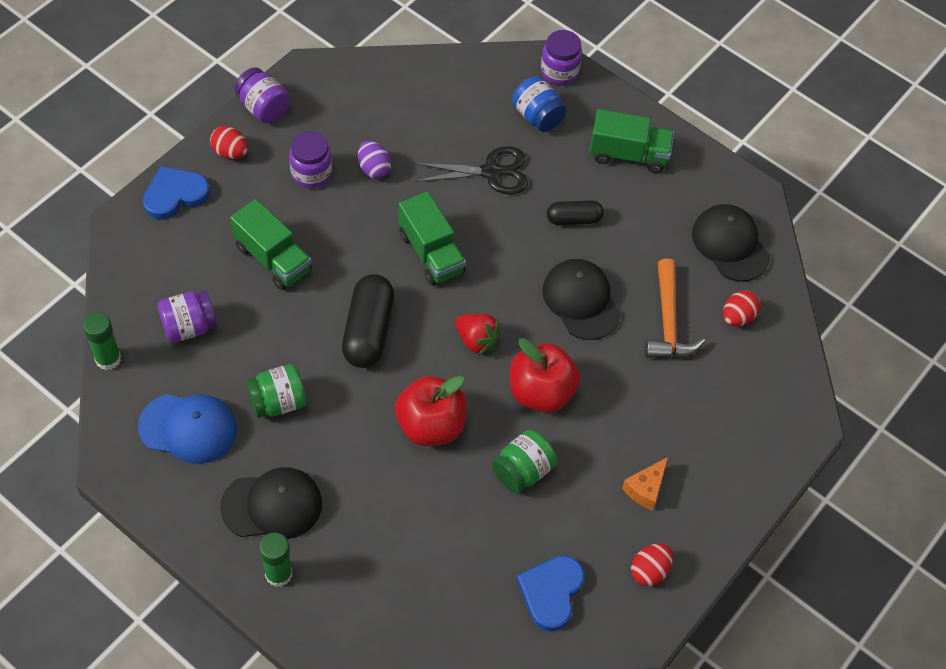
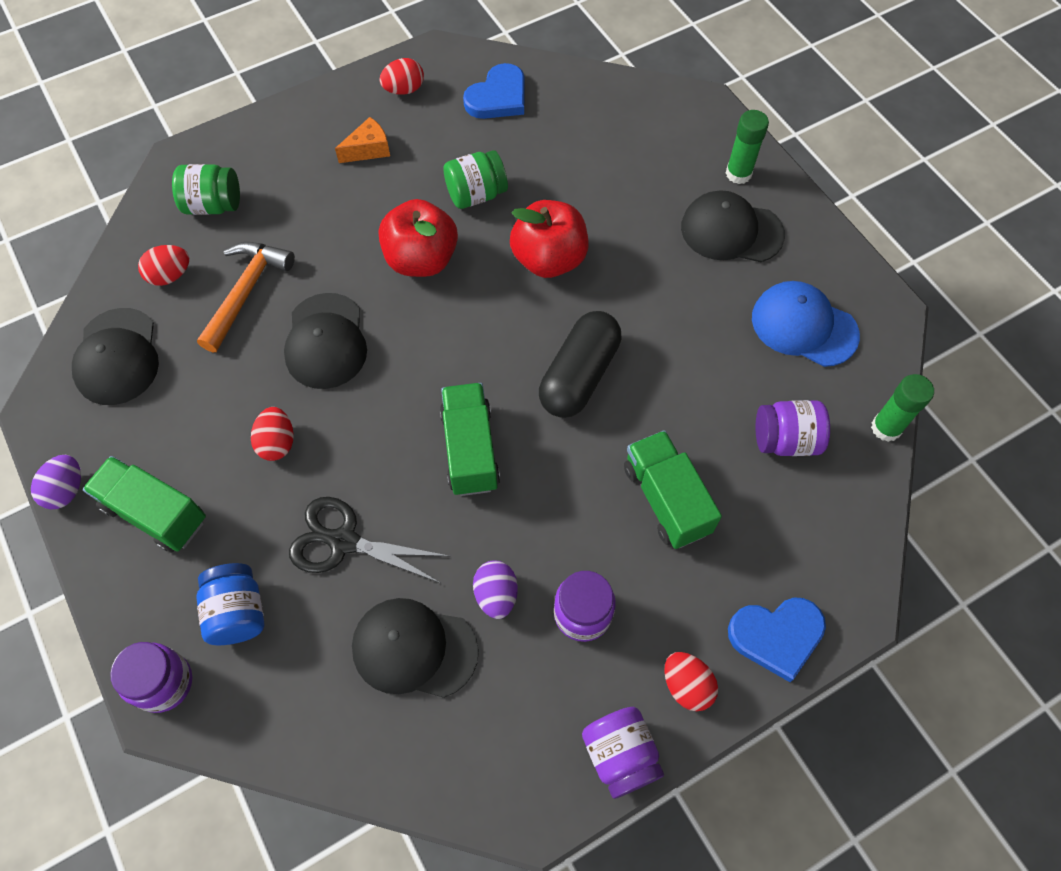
camera: 155 degrees left, 5 degrees up
green jar [246,364,307,418] -> green jar moved to [172,164,240,215]
red strawberry [455,314,501,356] -> none
black capsule [547,200,604,225] -> red egg [251,407,294,461]
none -> purple egg [31,455,81,509]
none -> black cap [352,598,479,698]

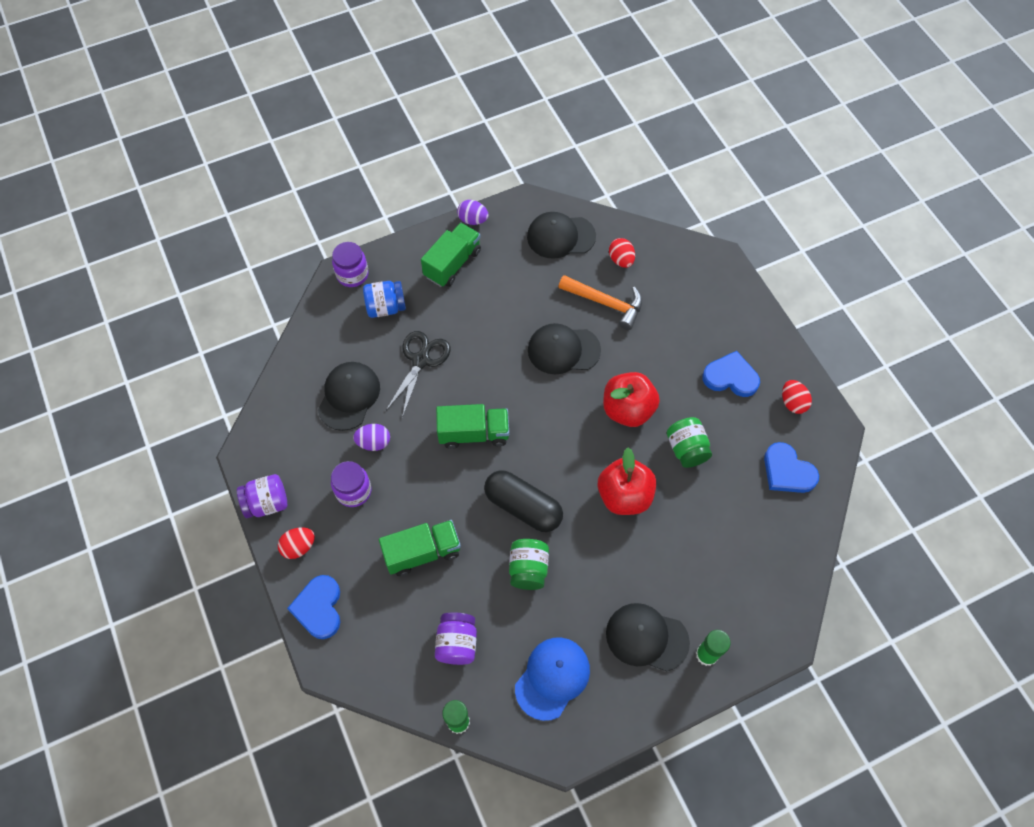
camera: 95 degrees right, 0 degrees up
green jar [172,164,240,215] -> green jar moved to [509,539,549,590]
red egg [251,407,294,461] -> none
orange cheese [335,117,390,163] -> blue heart [702,351,760,397]
black cap [681,190,785,262] -> black cap turned 90 degrees counterclockwise [606,603,690,672]

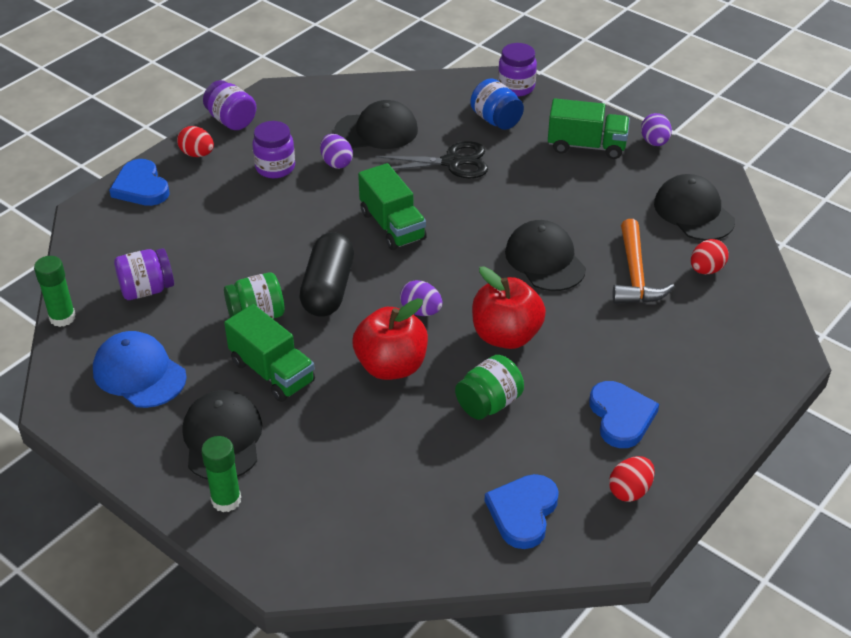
camera: 65 degrees right, 20 degrees down
blue heart [287,575,340,639] -> blue heart turned 90 degrees counterclockwise [109,159,170,206]
green truck [379,520,461,576] -> green truck moved to [224,304,315,402]
blue cap [515,637,590,721] -> blue cap turned 150 degrees counterclockwise [93,331,187,408]
none -> purple egg [400,280,443,316]

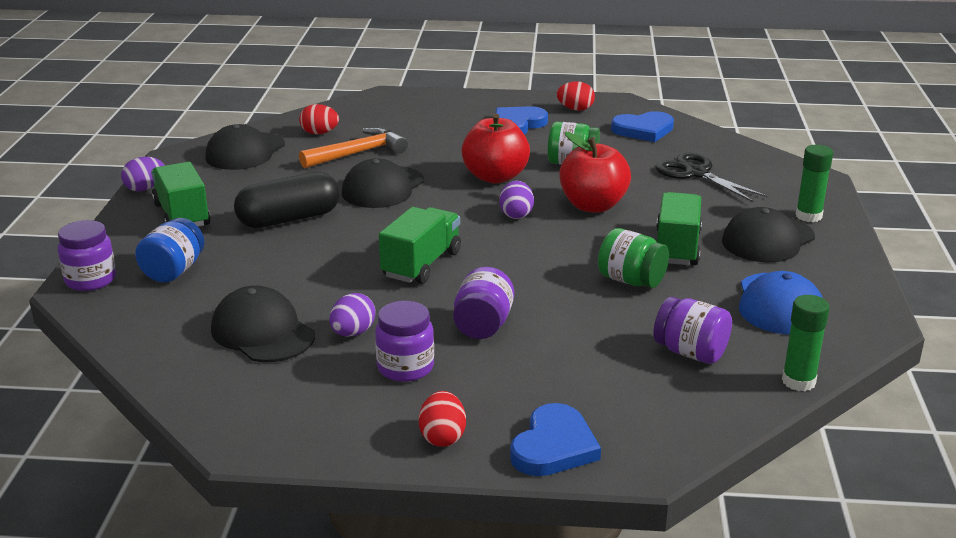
camera: 125 degrees left, 15 degrees down
purple jar [203,80,256,130] -> purple jar moved to [453,267,514,339]
black capsule [300,232,354,317] -> black capsule moved to [234,172,340,228]
black scissors [376,141,488,178] -> black scissors moved to [655,153,768,202]

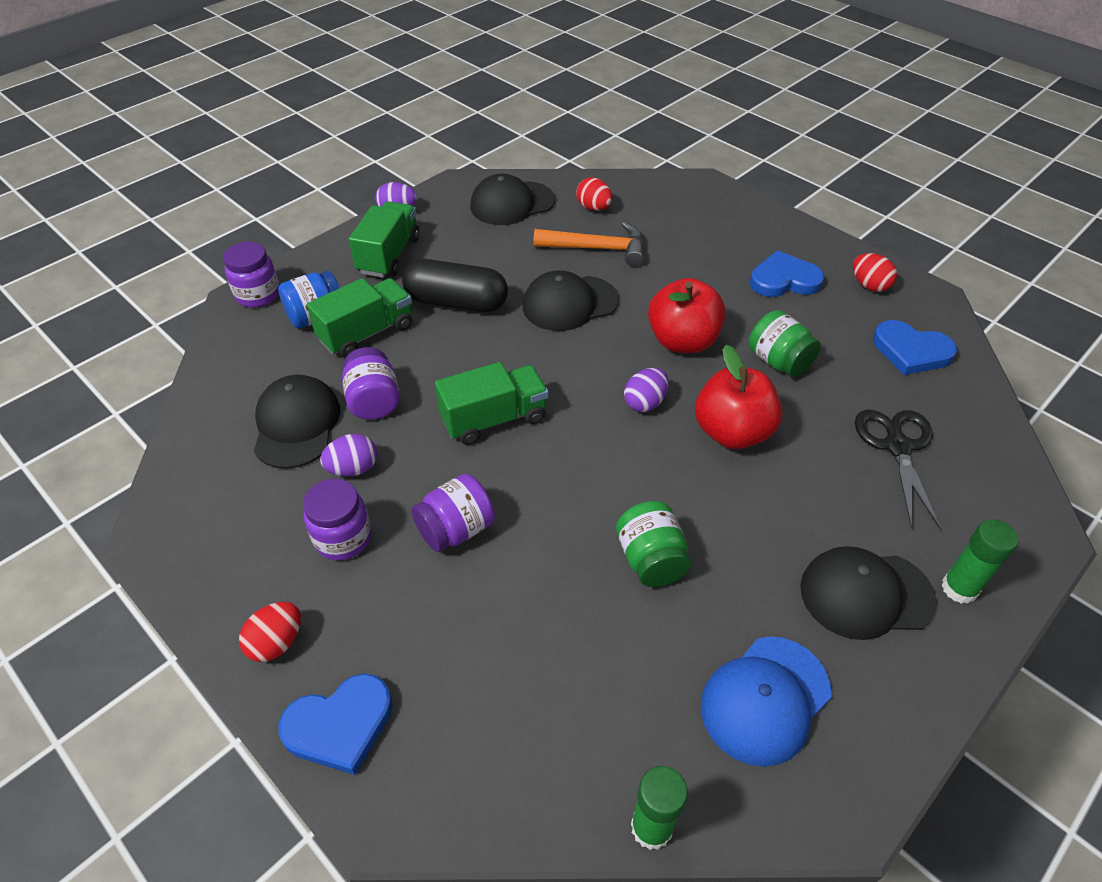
camera: 40 degrees right, 20 degrees up
purple jar [653,297,732,364] -> purple jar moved to [342,347,400,420]
green truck [656,192,702,265] -> green truck moved to [307,278,412,358]

